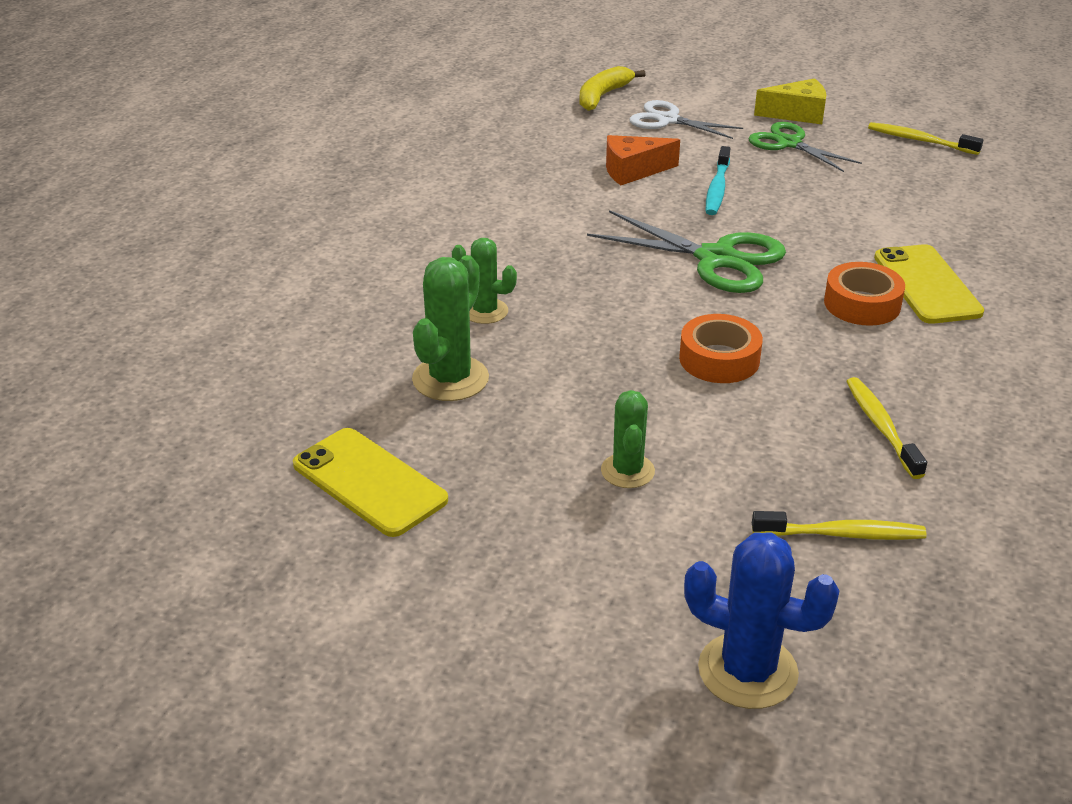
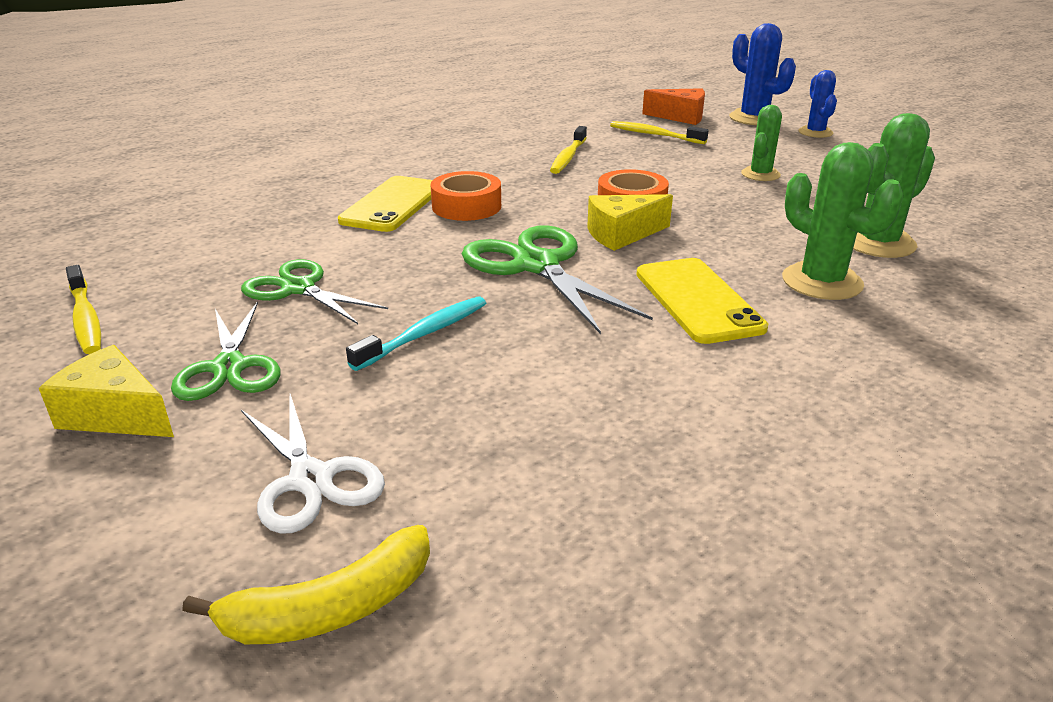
camera: 150 degrees left, 5 degrees down
yellow phone [293,428,448,537] -> yellow phone moved to [636,258,768,344]
green cactus [452,238,517,324] -> green cactus [782,142,904,300], size x1.55
orange cheese [606,135,680,185] -> orange cheese moved to [642,88,705,125]
none -> green scissors [241,259,388,324]
none -> yellow cheese [587,194,673,251]
none -> blue cactus [799,70,837,138]

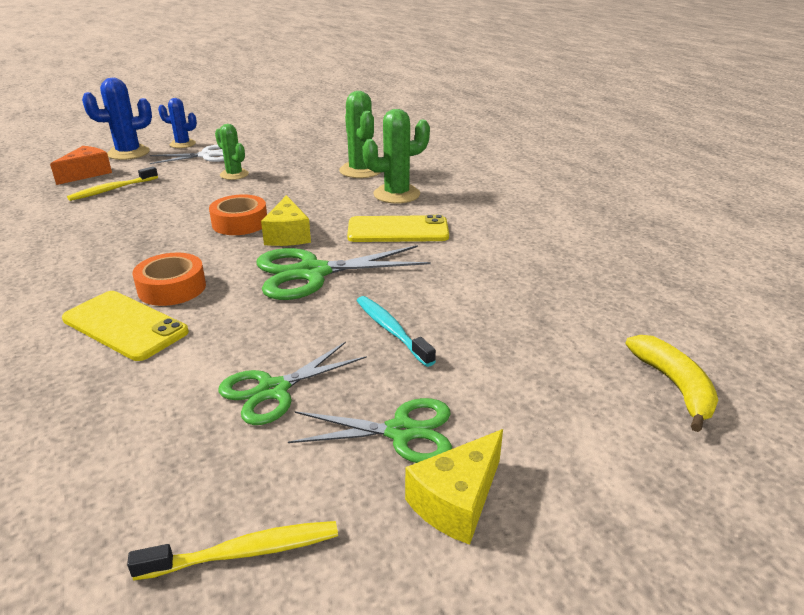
camera: 75 degrees left, 0 degrees up
white scissors [241,394,385,534] -> white scissors moved to [150,145,224,164]
yellow toothbrush [550,126,587,174] -> none

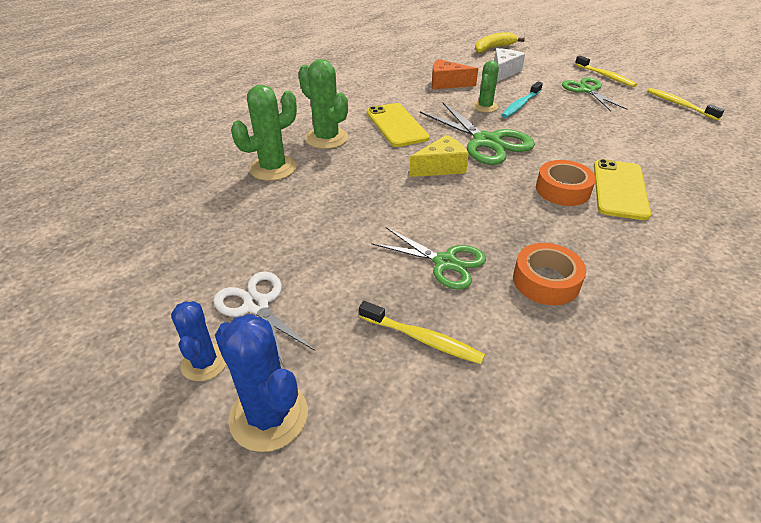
camera: 110 degrees left, 10 degrees up
orange cheese [50,146,112,185] -> orange cheese moved to [432,59,478,89]
orange tape [209,194,267,235] -> orange tape moved to [513,243,586,305]
green cactus [215,124,249,180] -> green cactus moved to [473,61,499,113]
green scissors [218,342,367,425] -> green scissors moved to [372,227,486,290]
yellow cheese [405,429,503,545] -> yellow toothbrush [575,56,637,87]
none -> white cheese [494,48,525,82]

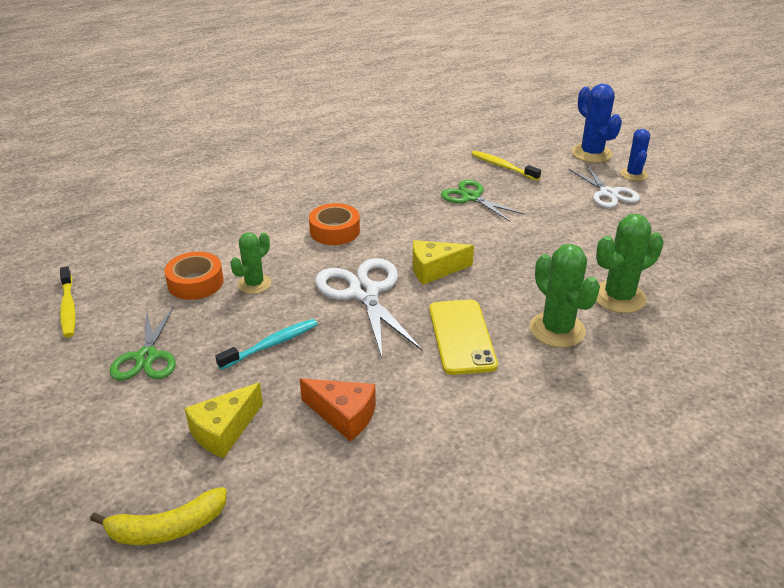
camera: 165 degrees left, 5 degrees down
green scissors [420,103,535,165] -> white scissors [315,258,422,358]
green cactus [473,61,499,113] -> green cactus moved to [230,232,271,294]
white cheese [494,48,525,82] -> yellow cheese [184,383,263,458]
orange tape [513,243,586,305] -> orange tape moved to [164,252,224,300]
yellow toothbrush [575,56,637,87] -> none
yellow phone [594,159,651,220] -> none

